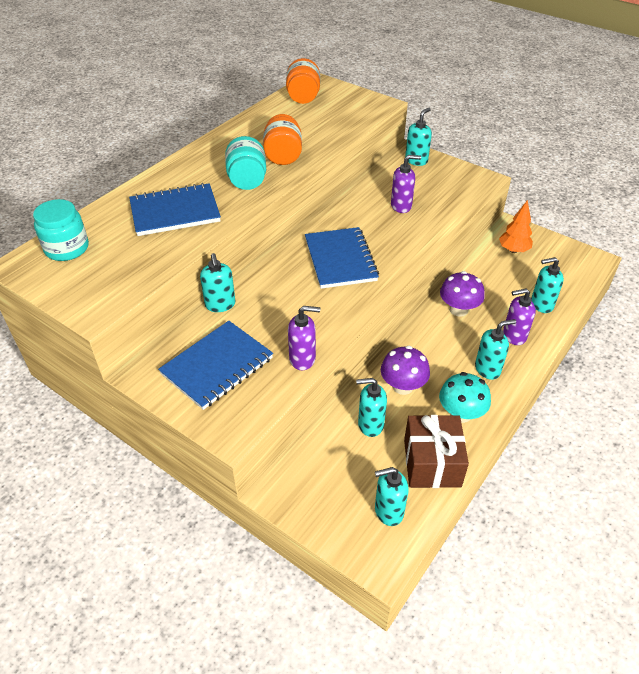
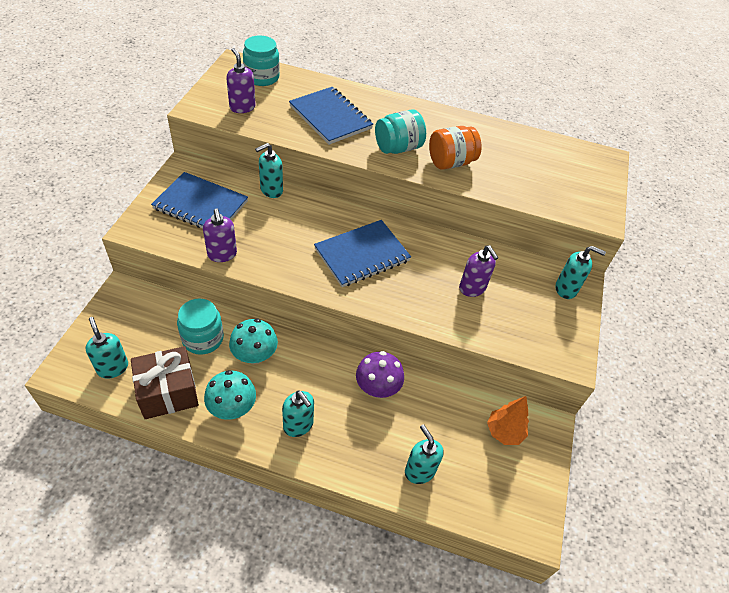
camera: 65 degrees right, 5 degrees up
orange jar [286,58,320,104] -> none
turquoise soap dispenser [356,378,387,437] -> turquoise jar [177,298,224,355]
purple mushroom [381,346,430,395] -> turquoise mushroom [229,319,278,364]
purple soap dispenser [503,288,536,345] -> purple soap dispenser moved to [226,48,256,113]

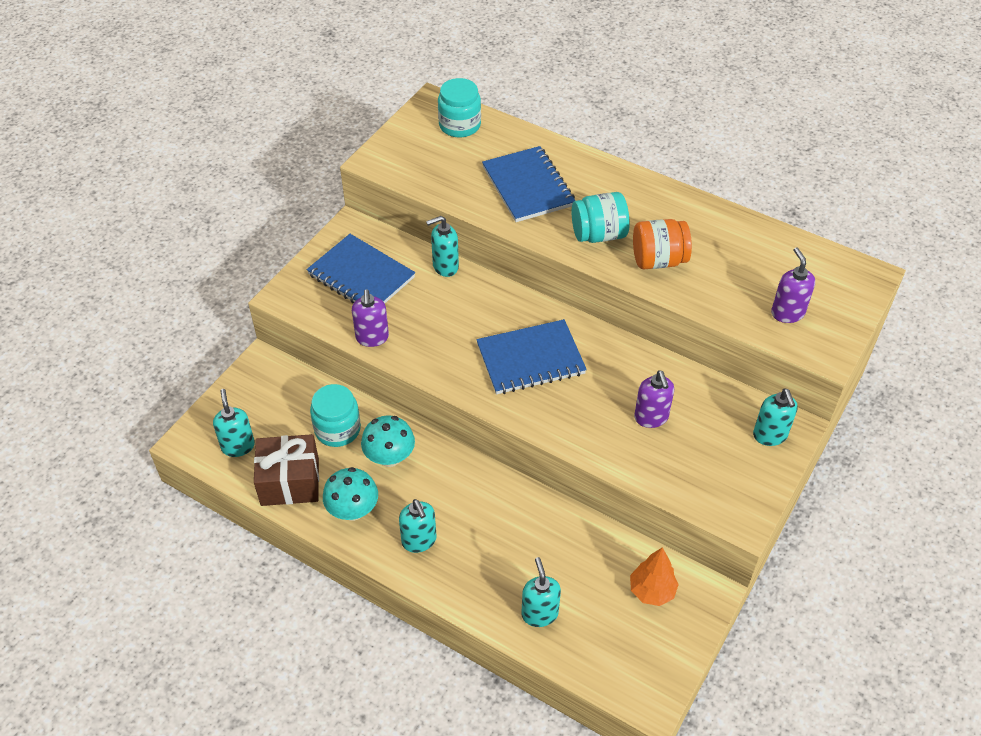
camera: 20 degrees right, 0 degrees up
purple soap dispenser [226,48,256,113] -> purple soap dispenser moved to [771,247,815,323]
purple mushroom [356,351,404,398] -> none
turquoise soap dispenser [556,246,606,299] -> turquoise soap dispenser turned 45 degrees clockwise [753,389,798,446]

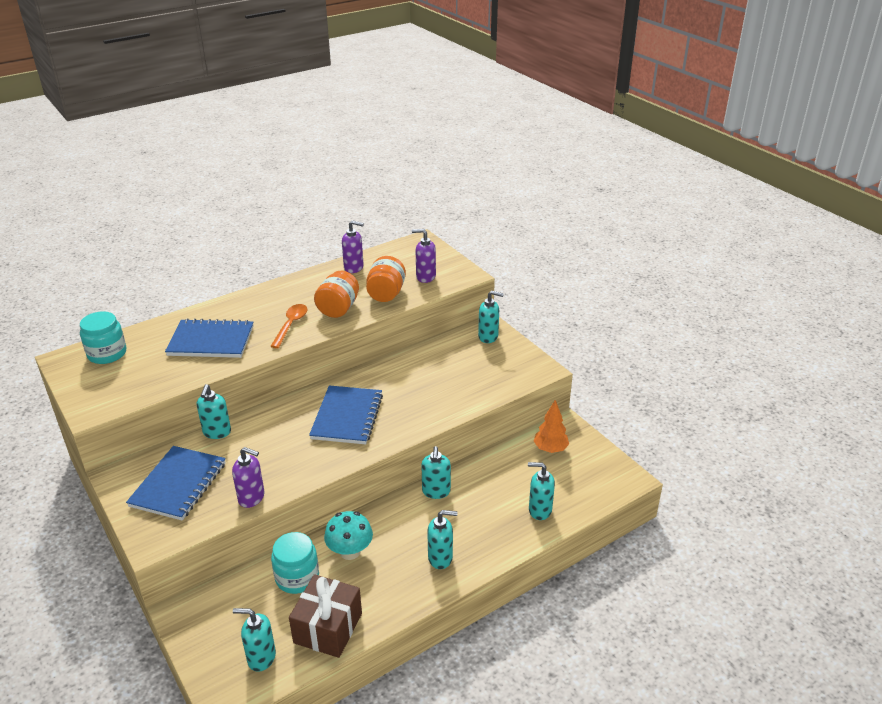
camera: 65 degrees left, 15 degrees down
blue notebook [307,234,415,303] -> blue notebook turned 45 degrees counterclockwise [126,446,226,520]
turquoise mushroom [323,467,378,521] -> none
turquoise jar [572,192,630,243] -> orange spoon [270,304,307,348]
purple soap dispenser [634,370,674,428] -> purple soap dispenser moved to [342,220,364,273]
none -> orange jar [366,256,406,302]
none -> turquoise soap dispenser [421,446,451,499]

